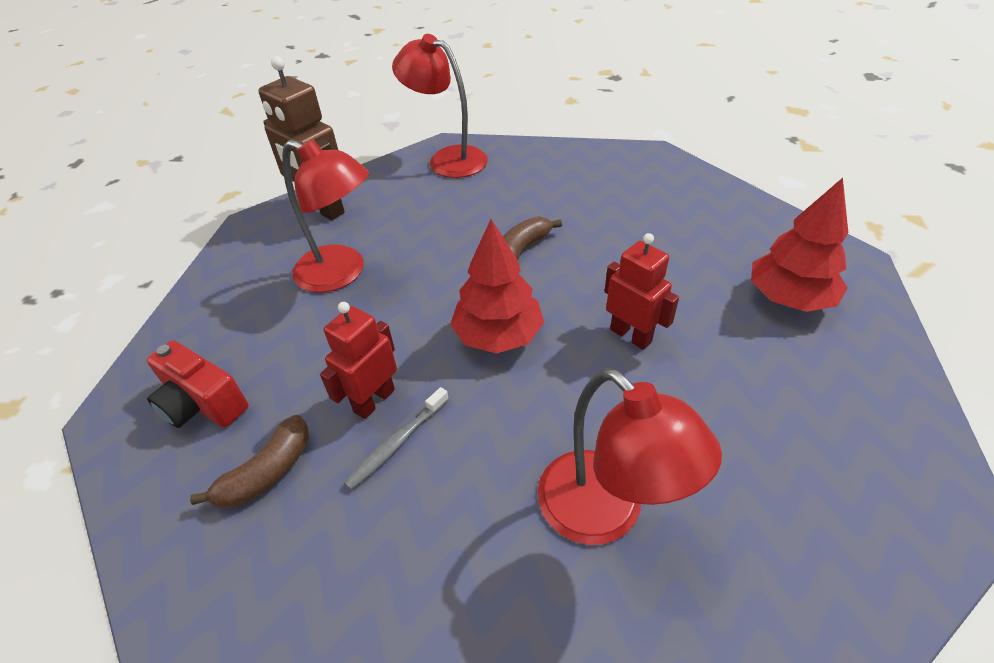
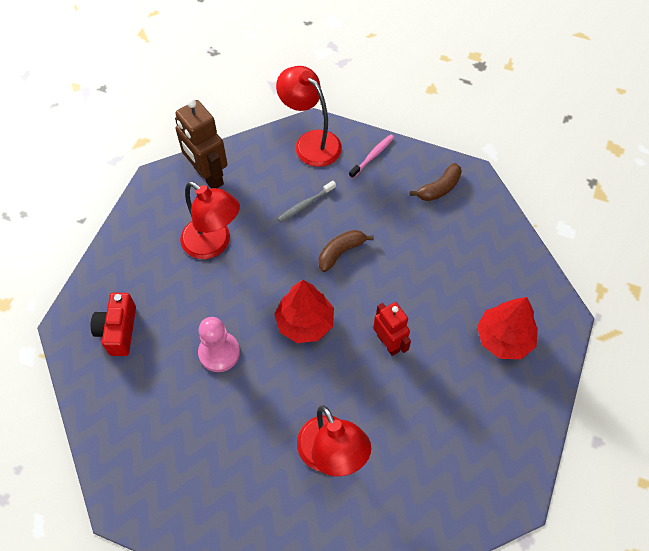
camera: 10 degrees right, 15 degrees up
red camera [147,340,249,428] -> red camera turned 45 degrees clockwise [91,293,136,356]
brown banana [190,415,309,508] -> brown banana moved to [410,163,462,201]
red robot [320,302,397,419] -> pink pawn [198,317,240,372]
grey toothbrush [344,387,449,490] -> grey toothbrush moved to [277,181,336,223]
none -> pink toothbrush [349,134,394,179]

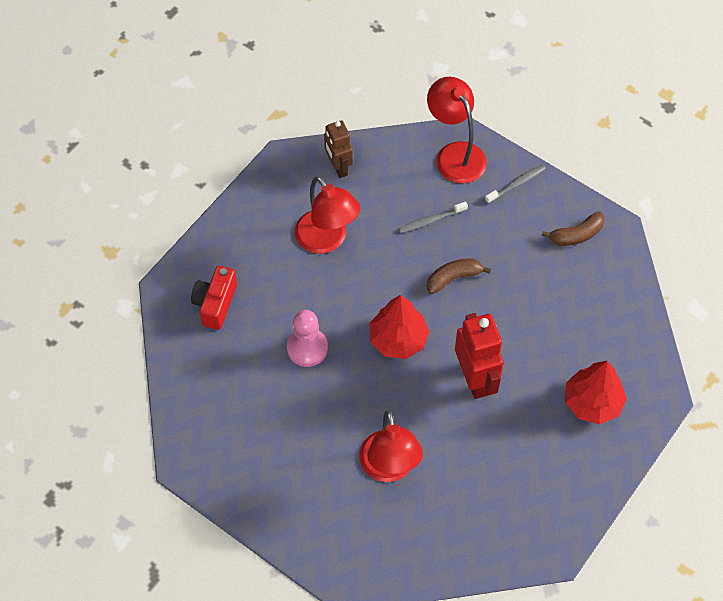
camera: 15 degrees right, 0 degrees up
brown robot [175,99,227,189] -> brown robot [324,120,353,178], size x0.66
pink toothbrush [349,134,394,179] -> grey toothbrush [485,164,546,204]
red robot [373,302,411,356] -> red robot [455,313,504,399], size x1.52

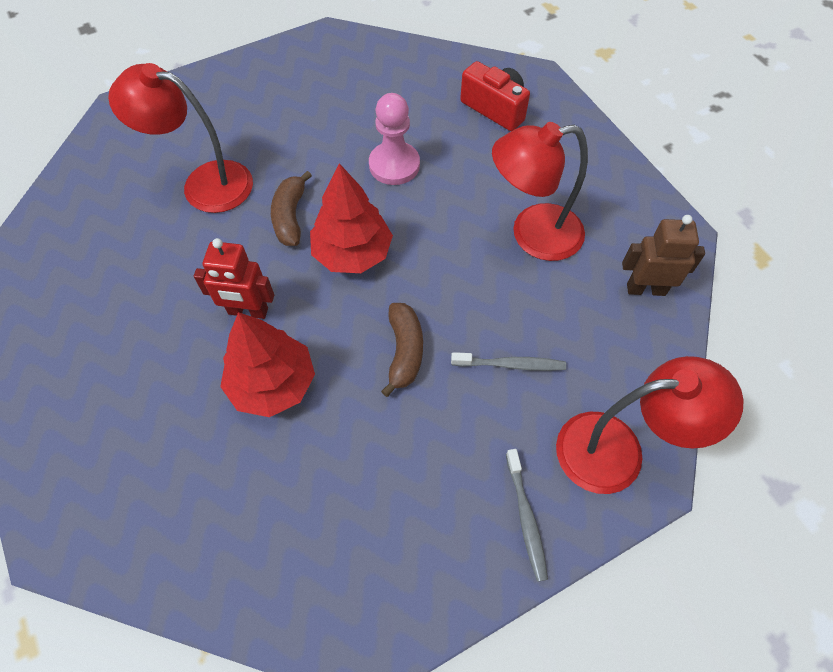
camera: 115 degrees right, 0 degrees up
grey toothbrush [398,202,468,233] -> grey toothbrush turned 90 degrees clockwise [451,352,566,371]
red robot [455,313,504,399] -> red robot [194,238,274,319], size x0.66
brown banana [542,211,605,246] -> brown banana moved to [271,171,312,246]
red tree [565,361,627,424] -> red tree moved to [220,312,315,417]

